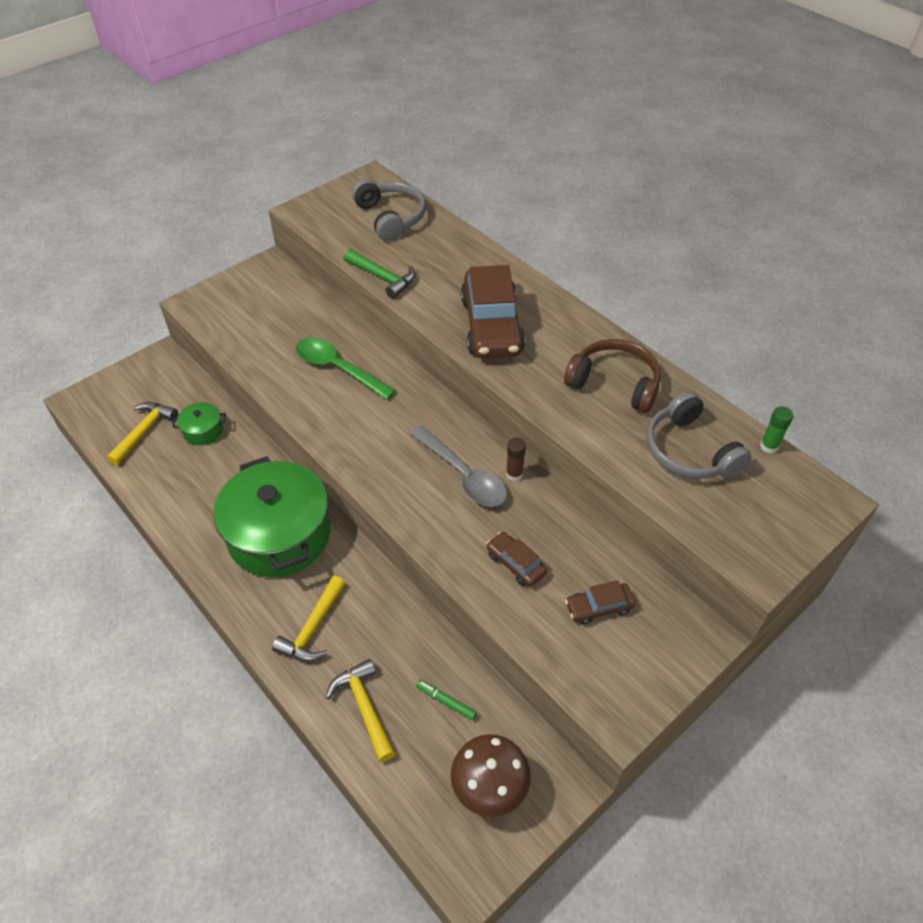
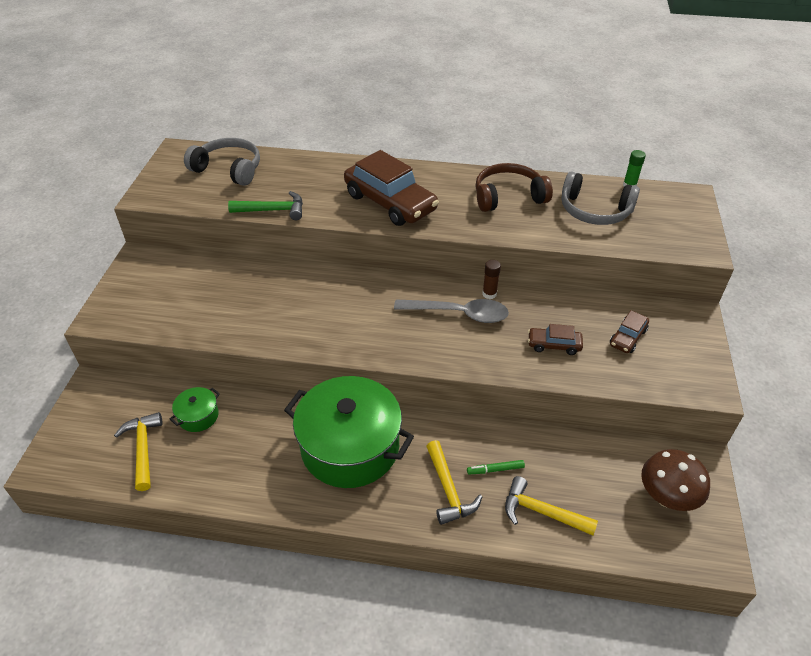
camera: 40 degrees left, 5 degrees down
green spoon [296,337,396,400] -> none
green marker [416,680,477,720] -> green marker moved to [467,460,525,474]

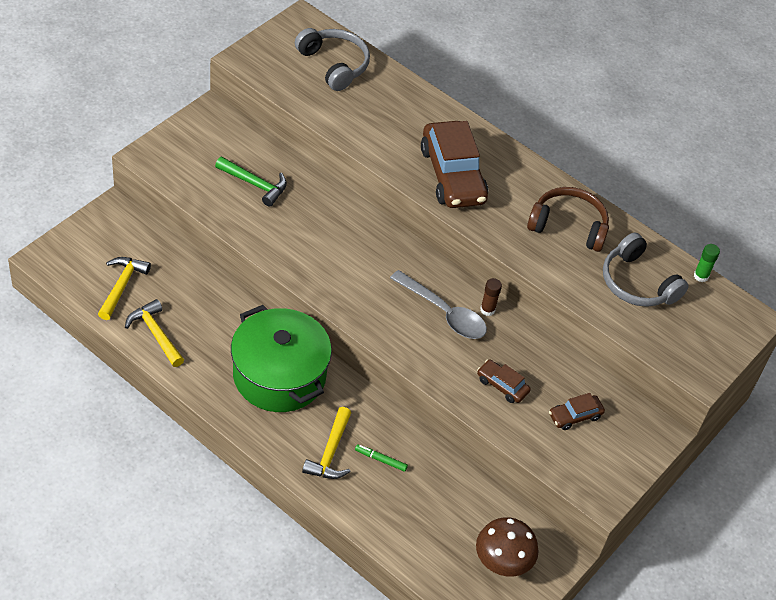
camera: 25 degrees right, 5 degrees up
green pot [170,387,220,432] -> none
green hammer [228,191,303,220] -> green hammer moved to [215,157,287,207]
yellow hammer [505,476,598,536] -> yellow hammer moved to [125,299,184,367]

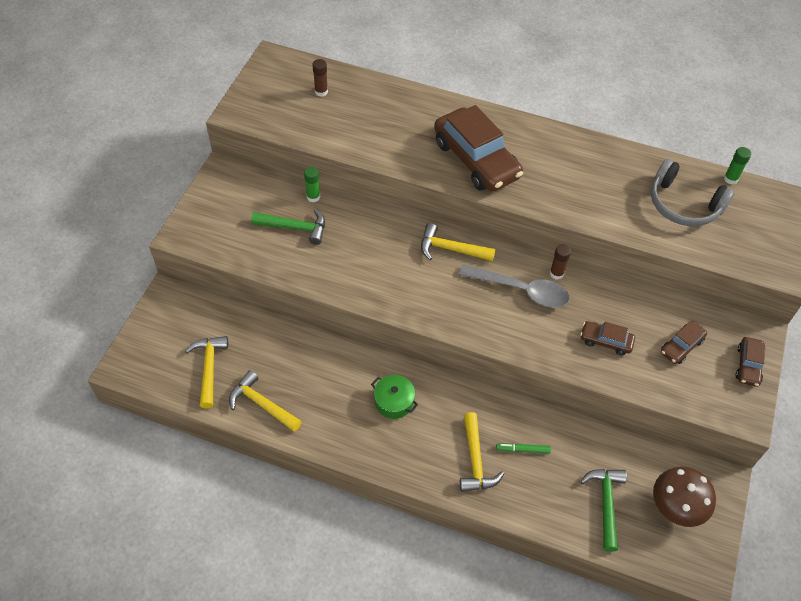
camera: 15 degrees left, 5 degrees up
green pot [231,305,332,412] -> green pot [371,375,418,419], size x0.42
grey headphones [295,28,370,91] -> brown glue stick [312,59,328,97]
brown headphones [527,187,609,252] -> none
none -> green glue stick [304,167,320,202]
none -> yellow hammer [421,223,496,261]
none -> green hammer [581,469,627,552]
none -> brown car [735,337,766,387]

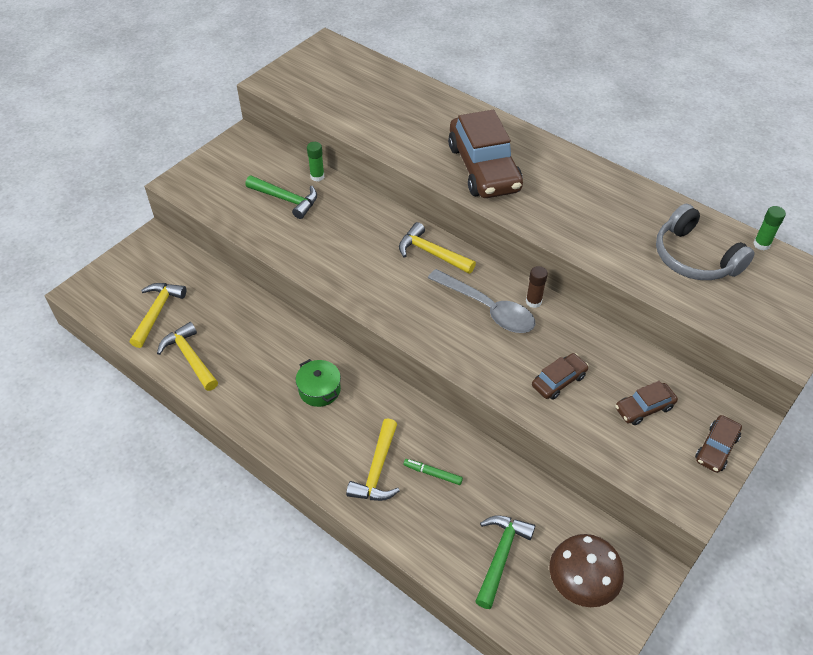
camera: 20 degrees right, 5 degrees down
brown glue stick [312,59,328,97] -> none
brown car [580,321,635,355] -> brown car turned 105 degrees clockwise [532,353,589,400]

